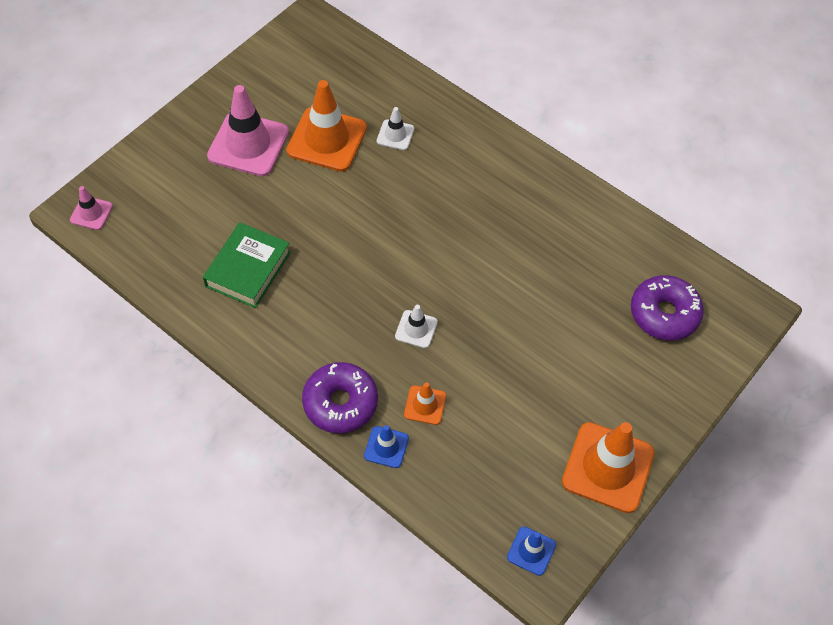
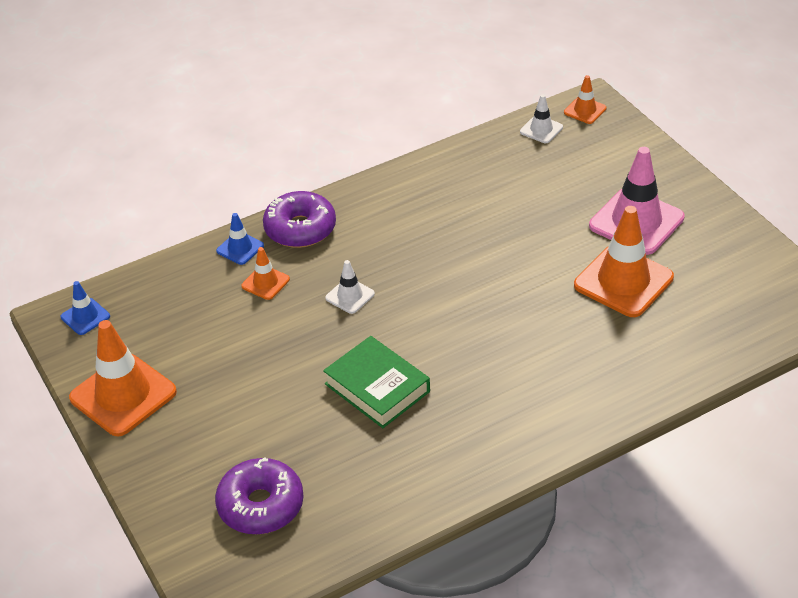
camera: 115 degrees right, 15 degrees down
pink traffic cone [70,186,113,230] -> orange traffic cone [564,75,607,124]
green book [203,222,291,308] -> green book moved to [323,336,430,428]
white traffic cone [377,107,414,150] -> white traffic cone moved to [520,94,563,143]

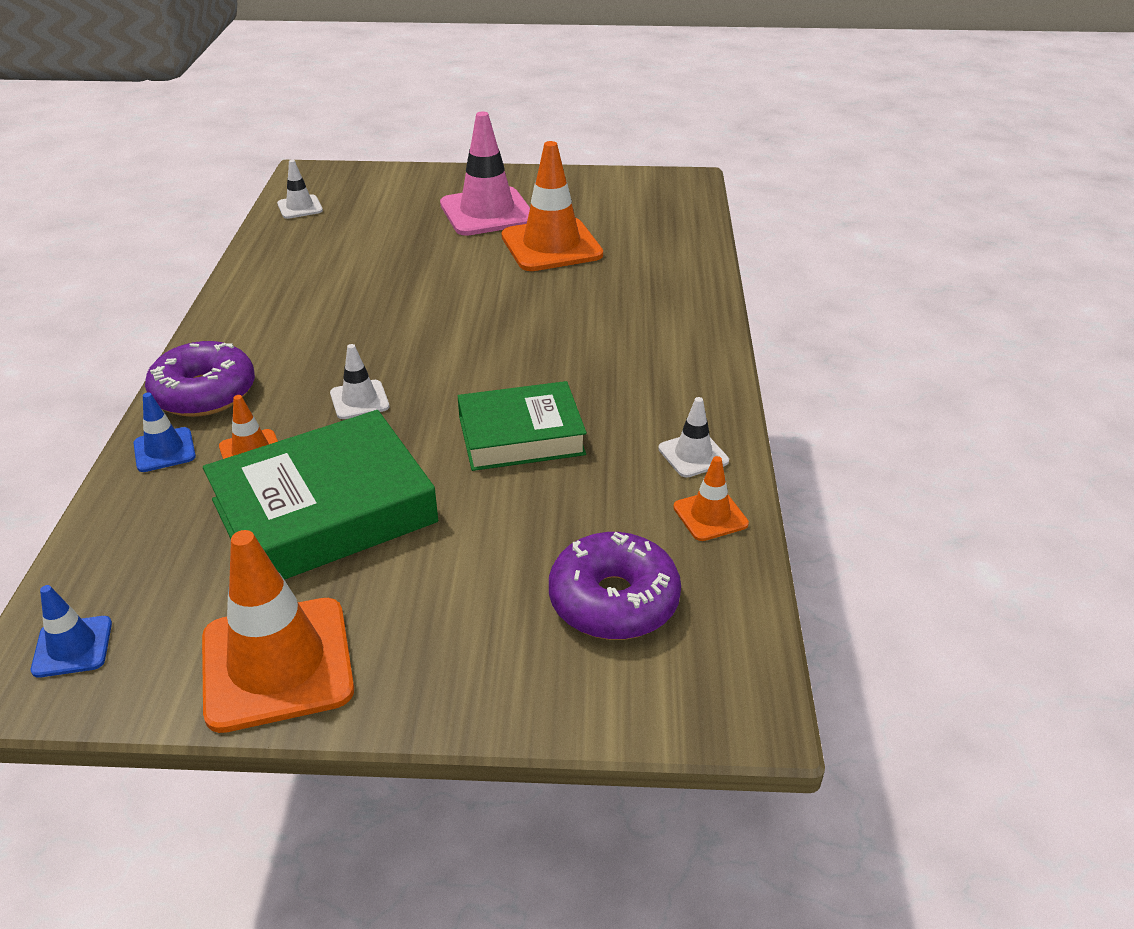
camera: 60 degrees left, 5 degrees down
orange traffic cone [564,75,607,124] -> orange traffic cone moved to [673,456,749,541]
none -> green book [203,410,439,580]
none -> white traffic cone [658,397,729,477]

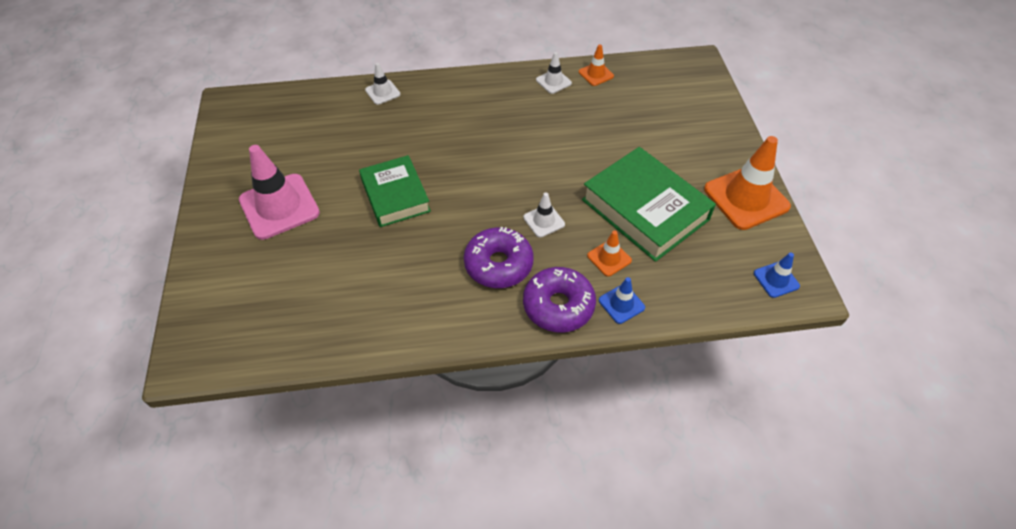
camera: 100 degrees left, 15 degrees up
white traffic cone [277,160,323,219] -> white traffic cone moved to [365,63,401,105]
green book [458,381,587,471] -> green book moved to [359,155,431,227]
orange traffic cone [501,141,603,271] -> none
purple donut [549,532,681,640] -> purple donut moved to [464,227,534,288]

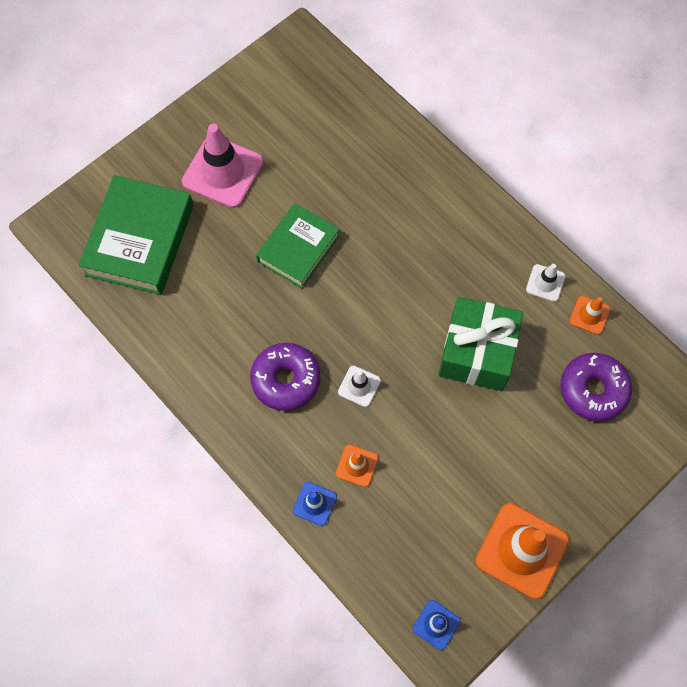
camera: 55 degrees right, 15 degrees up
white traffic cone [365,63,401,105] -> none
purple donut [523,267,596,333] -> purple donut moved to [561,353,632,421]
green book [582,147,716,262] -> green book moved to [79,175,194,295]
none -> green gift [438,297,523,391]

